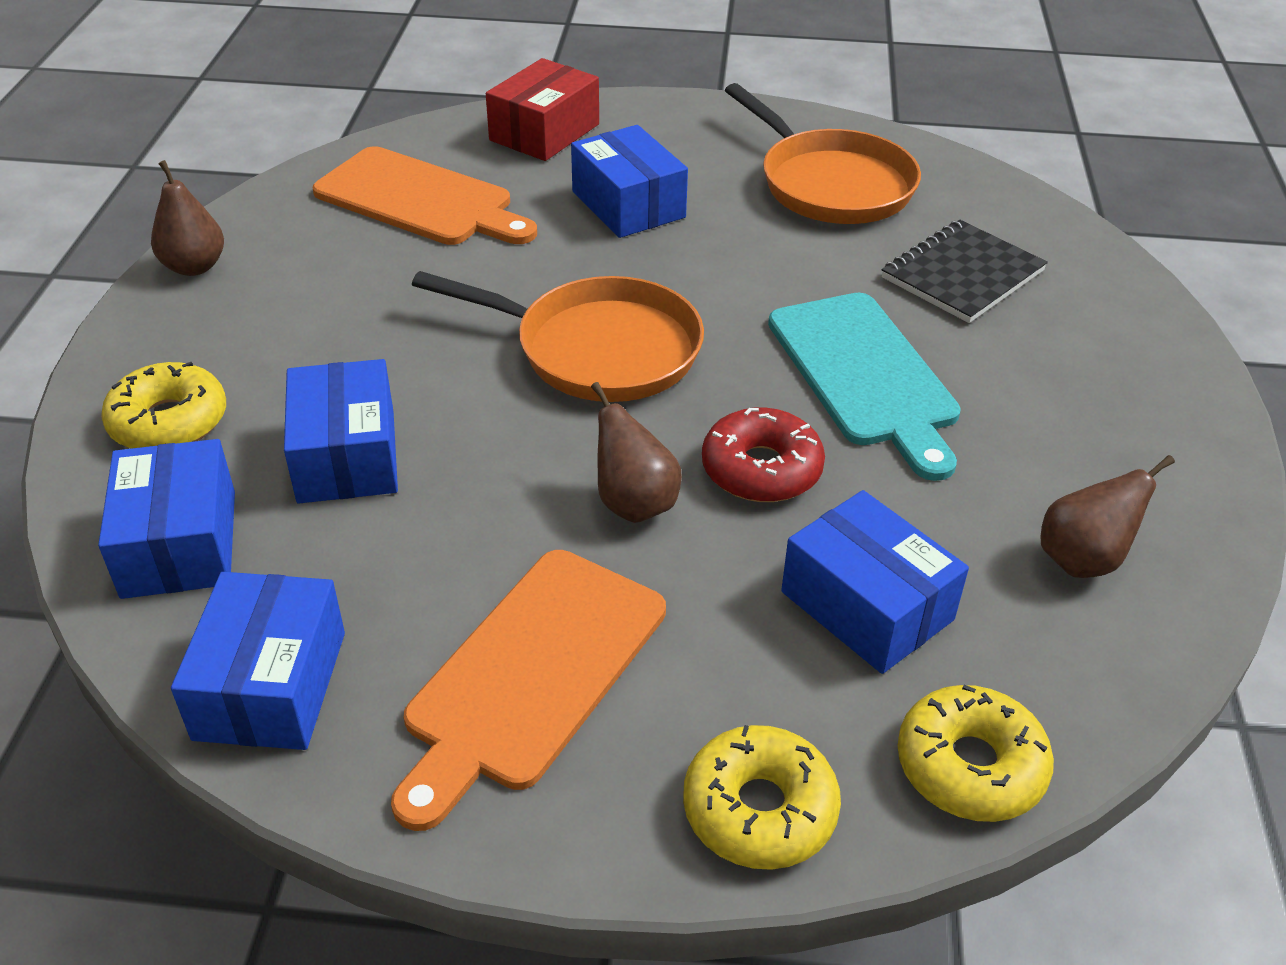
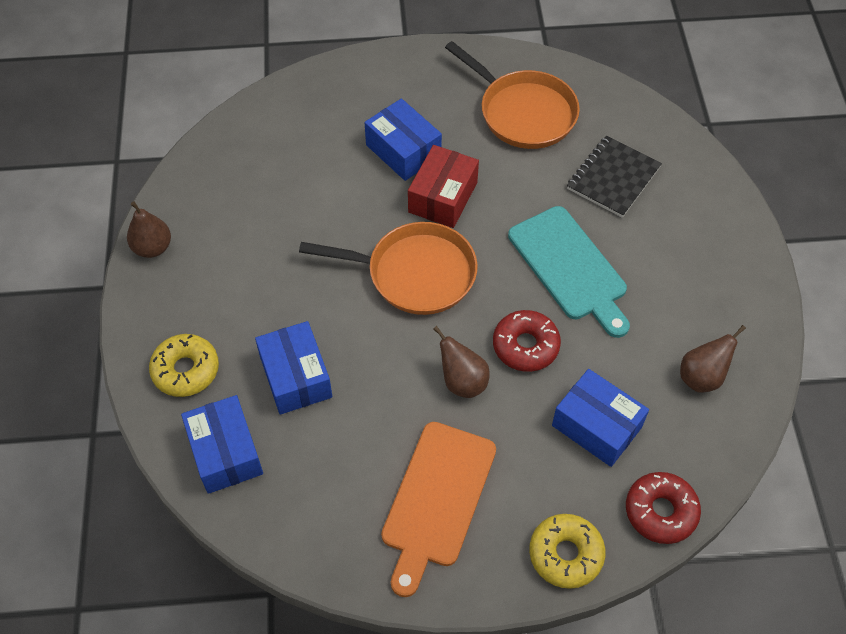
camera: 10 degrees left, 15 degrees up
blue box [171,572,345,750] -> none
orange cutting board [312,146,537,245] -> none
red box [486,58,599,161] -> red box moved to [408,145,479,228]
yellow donut [897,685,1054,822] -> red donut [626,472,701,544]

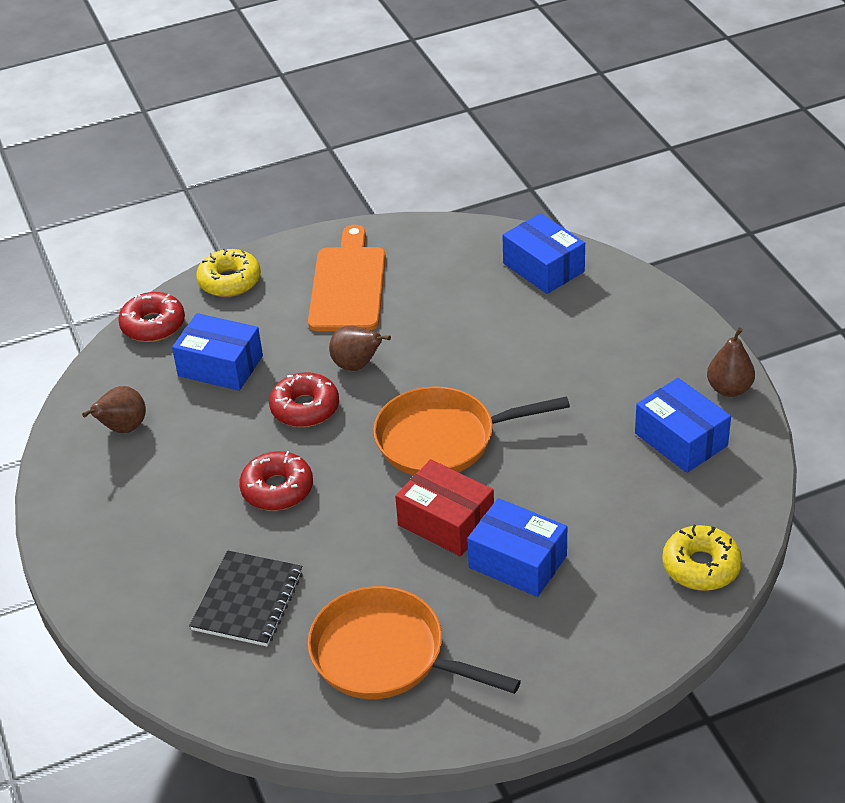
camera: 165 degrees right, 15 degrees down
yellow donut [149,334,219,397] -> yellow donut moved to [662,525,742,591]
blue box [255,321,332,415] -> blue box moved to [635,378,731,473]
red box [408,145,479,228] -> red box turned 60 degrees counterclockwise [395,459,494,557]
turquoise cutting board [508,206,630,338] -> red donut [239,451,313,511]

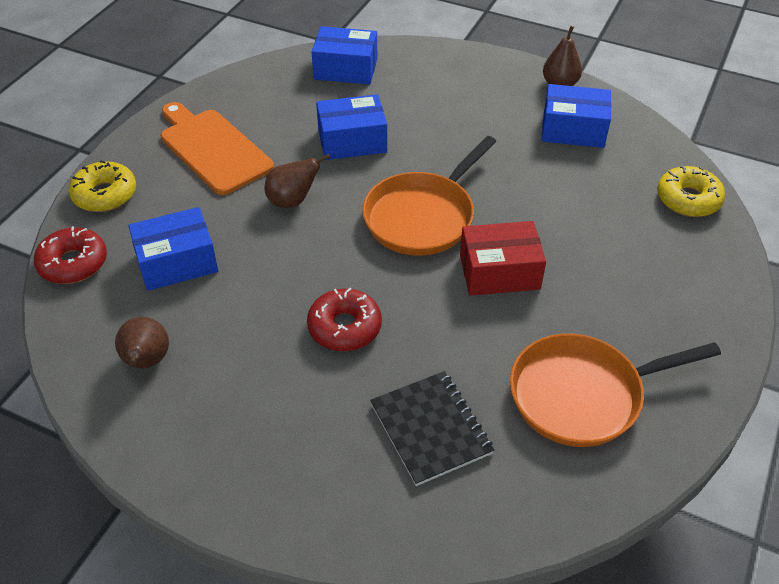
camera: 45 degrees left, 5 degrees up
red donut [269,372,339,427] -> none
blue box [467,498,567,597] -> blue box moved to [316,94,387,160]

